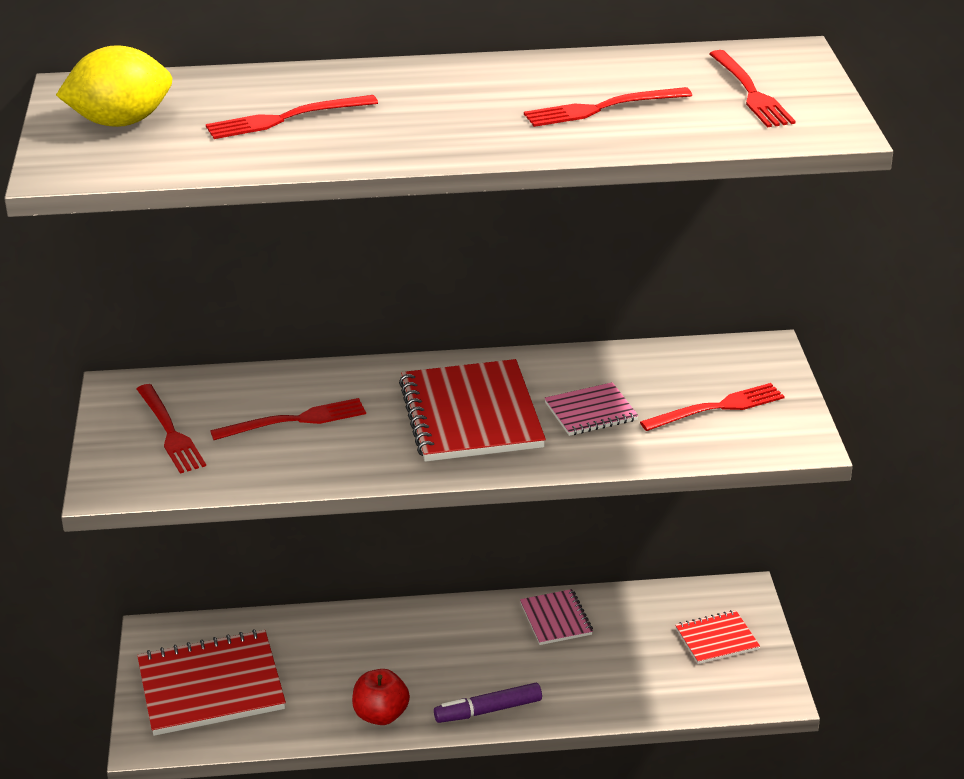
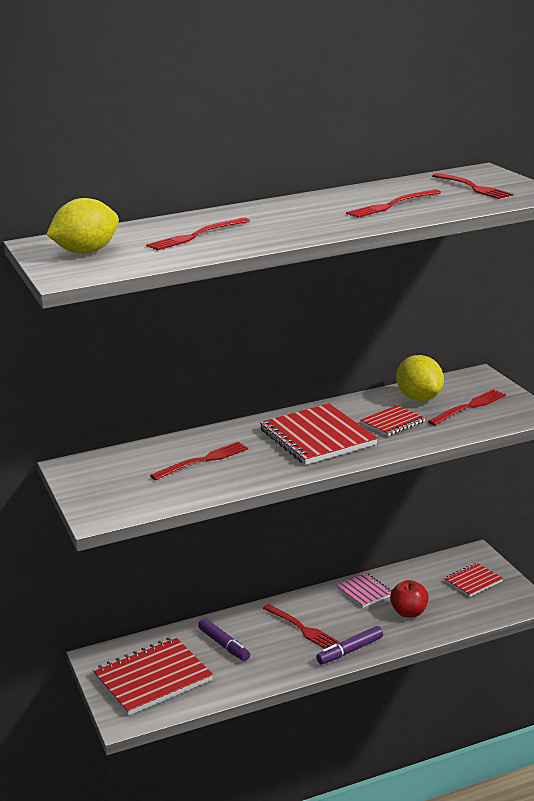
camera: 15 degrees left, 10 degrees down
red fork [137,384,206,474] -> red fork moved to [262,604,339,649]
red apple [352,669,410,725] -> red apple moved to [390,580,429,618]
pink notebook [544,382,638,436] -> red notebook [360,405,425,436]
none -> purple marker [198,618,250,661]
none -> yellow lemon [396,355,444,401]

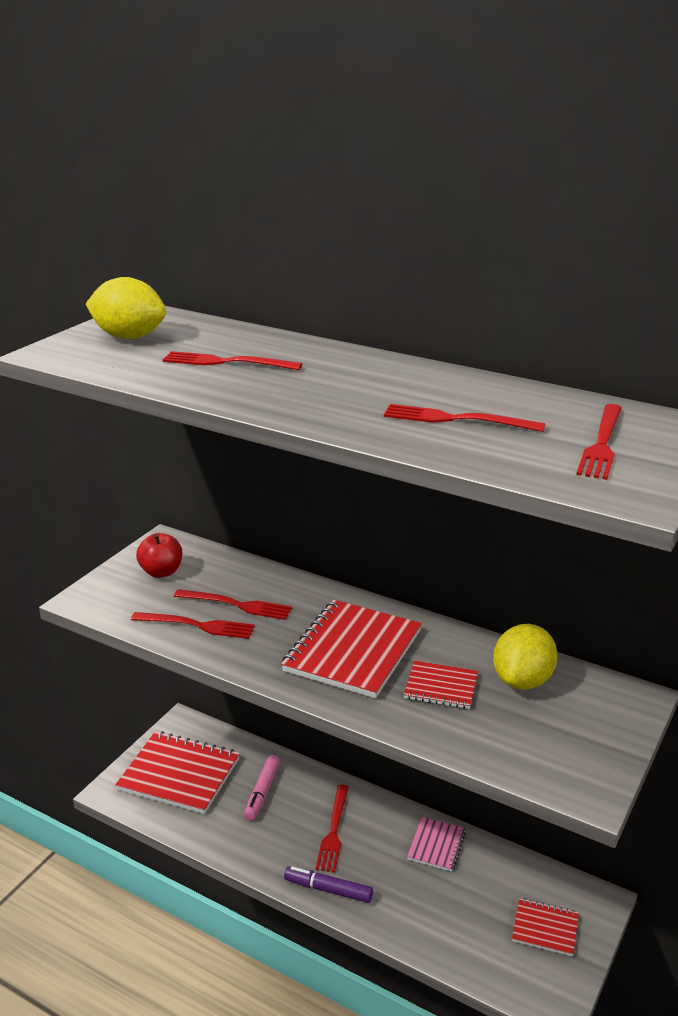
camera: 50 degrees right, 5 degrees up
purple marker [198,618,250,661] -> pink marker [244,755,280,821]
red apple [390,580,429,618] -> red apple moved to [136,533,182,578]
red fork [428,390,506,425] -> red fork moved to [131,612,255,639]

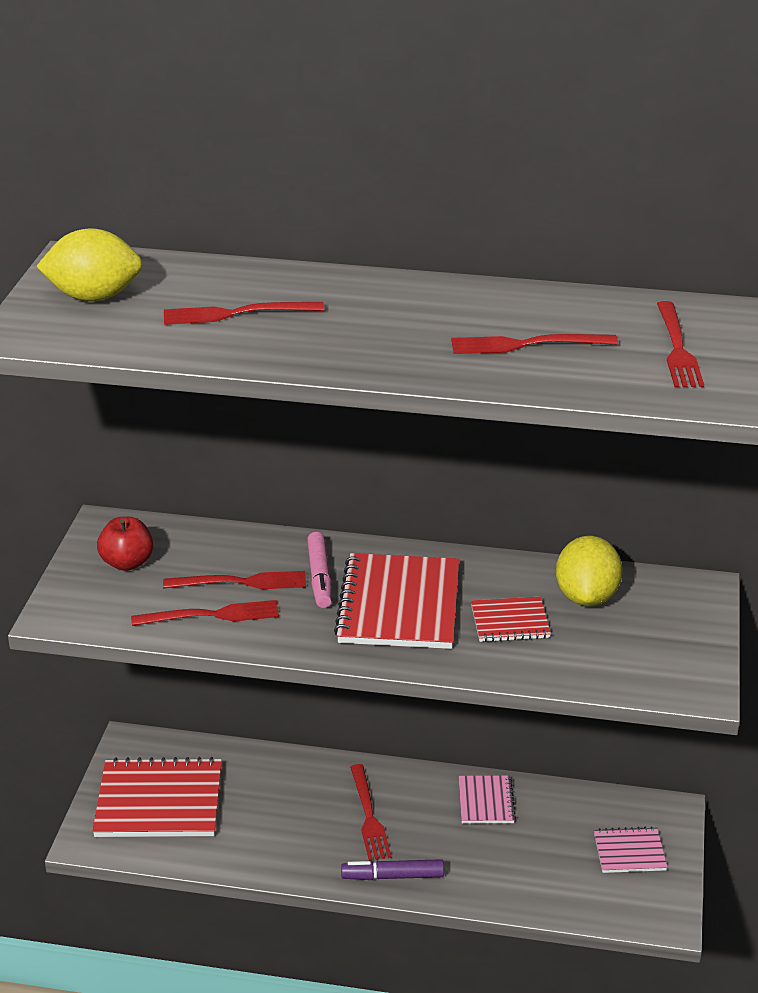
camera: 20 degrees left, 5 degrees up
pink marker [244,755,280,821] -> pink marker moved to [307,532,332,608]
red notebook [512,898,579,956] -> pink notebook [594,826,667,873]

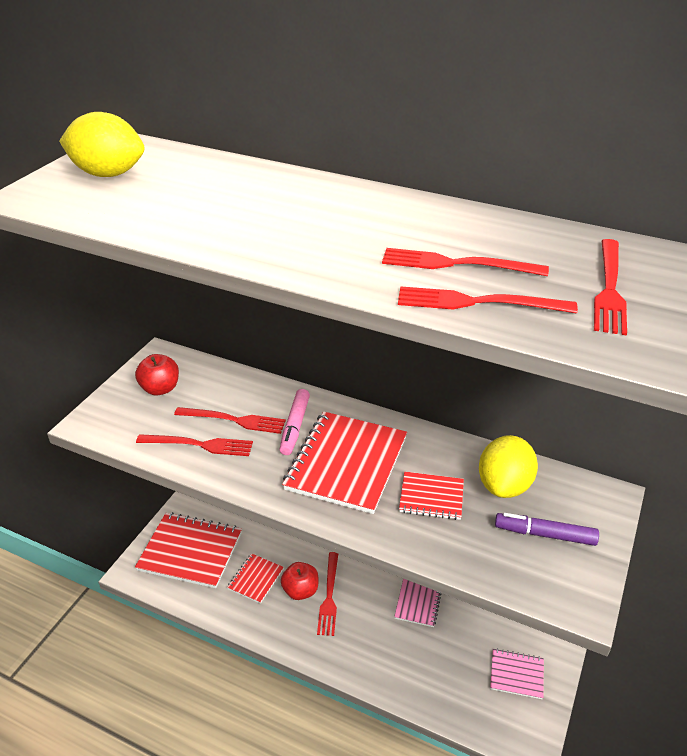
camera: 15 degrees right, 5 degrees up
red fork [164,302,324,325] -> red fork moved to [398,286,578,314]
purple marker [341,859,444,880] -> purple marker moved to [495,513,599,546]
none -> red notebook [227,553,284,604]
none -> red apple [281,562,319,600]

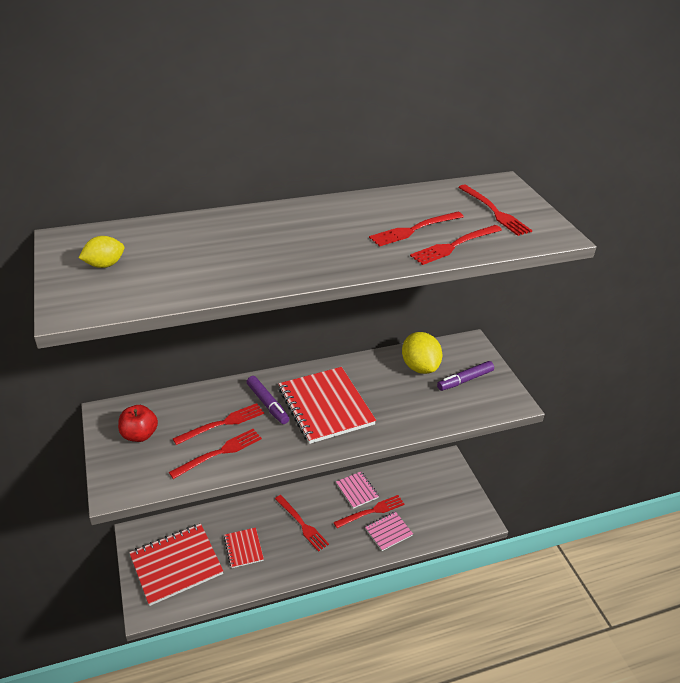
camera: 45 degrees left, 0 degrees up
yellow lemon [59,112,144,177] -> yellow lemon [79,236,124,268], size x0.58
pink marker [279,389,310,455] -> purple marker [247,376,289,424]
red apple [281,562,319,600] -> none
red notebook [399,472,464,520] -> none
pink notebook [490,648,544,699] -> pink notebook moved to [365,511,413,551]
none -> red fork [333,495,405,528]

